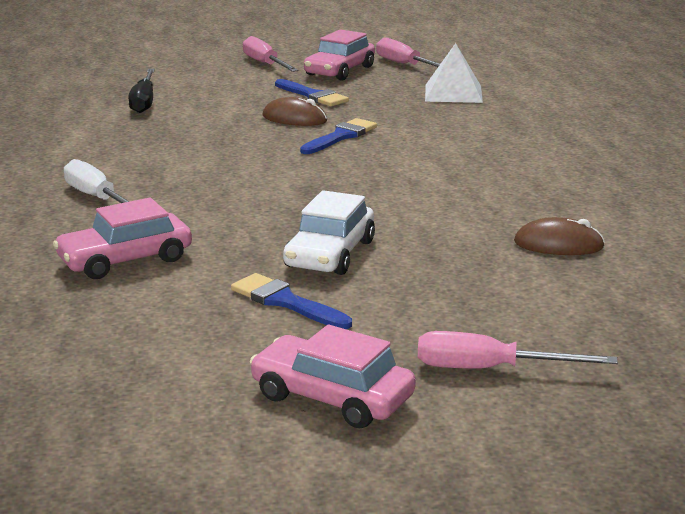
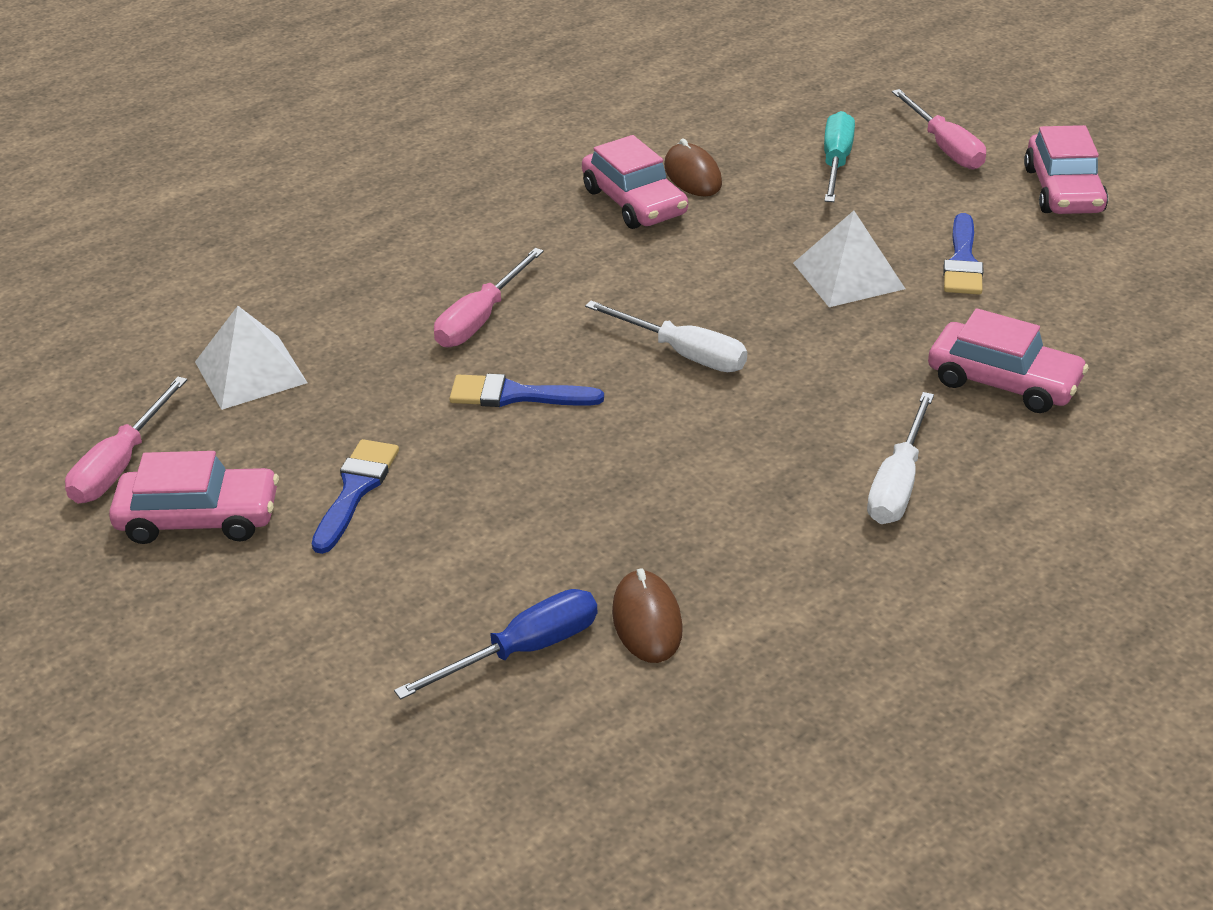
camera: 120 degrees left, 15 degrees up
black screwdriver [128,69,155,113] -> blue screwdriver [394,589,598,700]
pink screwdriver [243,36,299,72] -> pink screwdriver moved to [434,248,544,347]
brown mouse [262,97,327,126] -> brown mouse moved to [612,568,683,663]
white car [283,190,375,275] -> white pyramid [793,211,905,307]
none -> pink car [582,135,688,229]
none -> white screwdriver [585,301,747,372]
none -> turquoise screwdriver [824,111,855,202]

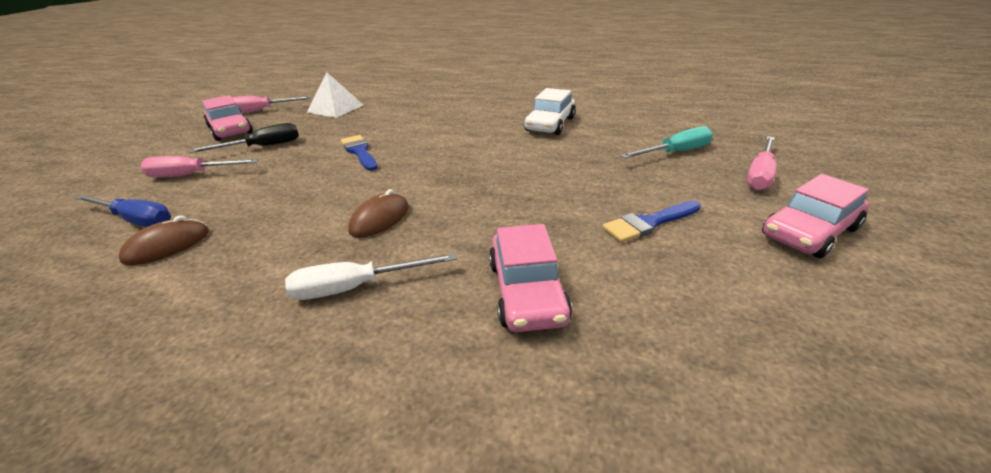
camera: 55 degrees right, 5 degrees down
blue brush [311,439,399,554] -> black screwdriver [189,123,299,153]
pink screwdriver [434,248,544,347] -> pink screwdriver moved to [140,156,259,178]
pink car [582,135,688,229] -> white car [524,88,576,135]
white screwdriver [585,301,747,372] -> none
brown mouse [664,138,722,197] -> brown mouse moved to [348,189,409,238]
white pyramid [793,211,905,307] -> none

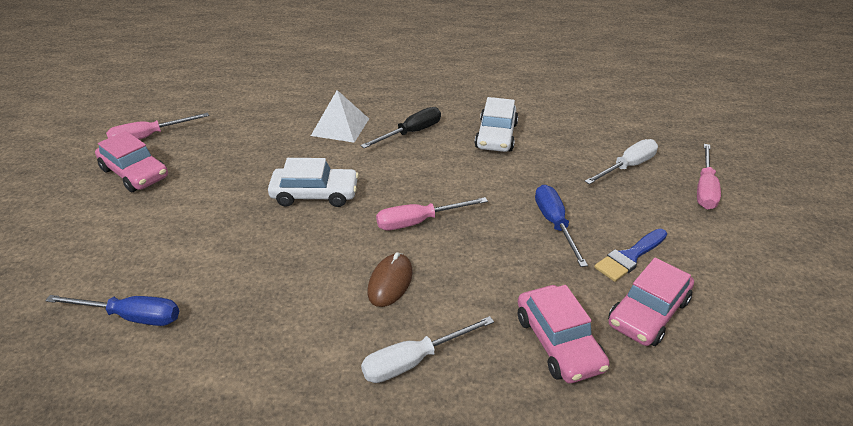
camera: 15 degrees left, 5 degrees up
brown mouse [119,216,209,265] -> none
pink screwdriver [140,156,259,178] -> pink screwdriver moved to [376,197,488,230]
black screwdriver [189,123,299,153] -> black screwdriver moved to [361,107,441,148]
white pyramid [307,72,363,118] -> white pyramid moved to [311,90,369,143]
blue brush [341,135,378,171] -> white car [268,158,359,207]
turquoise screwdriver [620,126,713,159] -> white screwdriver [585,139,658,184]
pink car [762,174,869,258] -> pink car moved to [608,258,694,346]
none -> blue screwdriver [535,185,588,267]

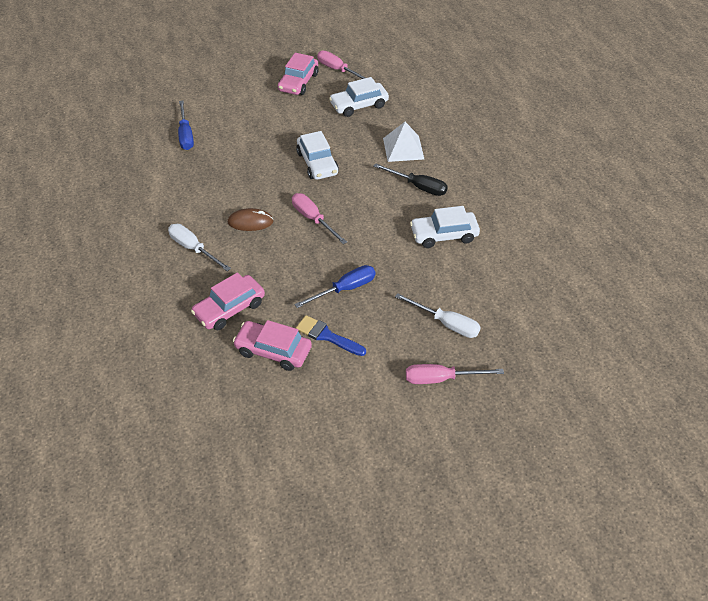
camera: 70 degrees right, 10 degrees up
none -> white car [329,77,389,117]

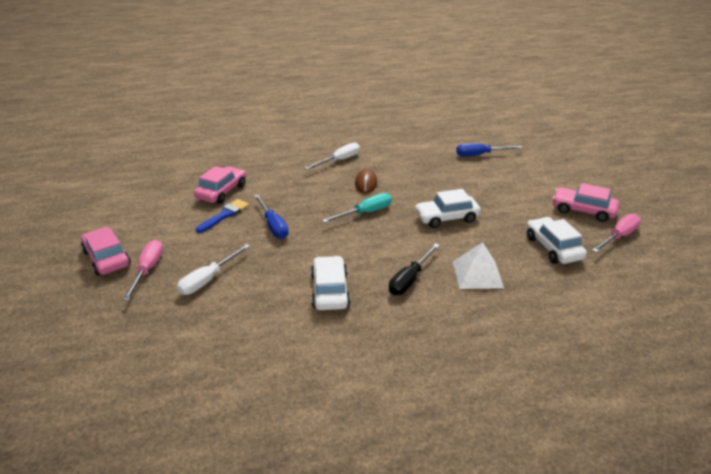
camera: 95 degrees right, 15 degrees down
pink car [191,272,265,330] -> pink car moved to [81,227,131,276]
pink screwdriver [292,193,347,244] -> turquoise screwdriver [322,193,392,223]

